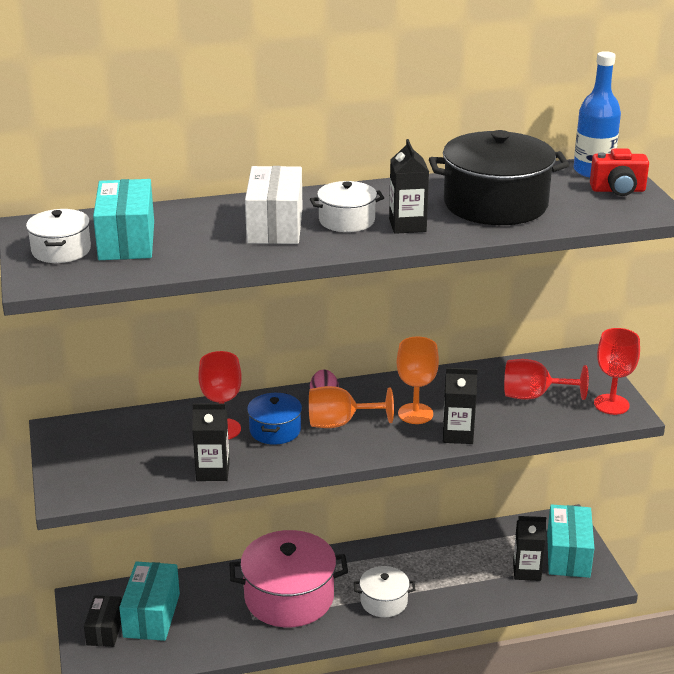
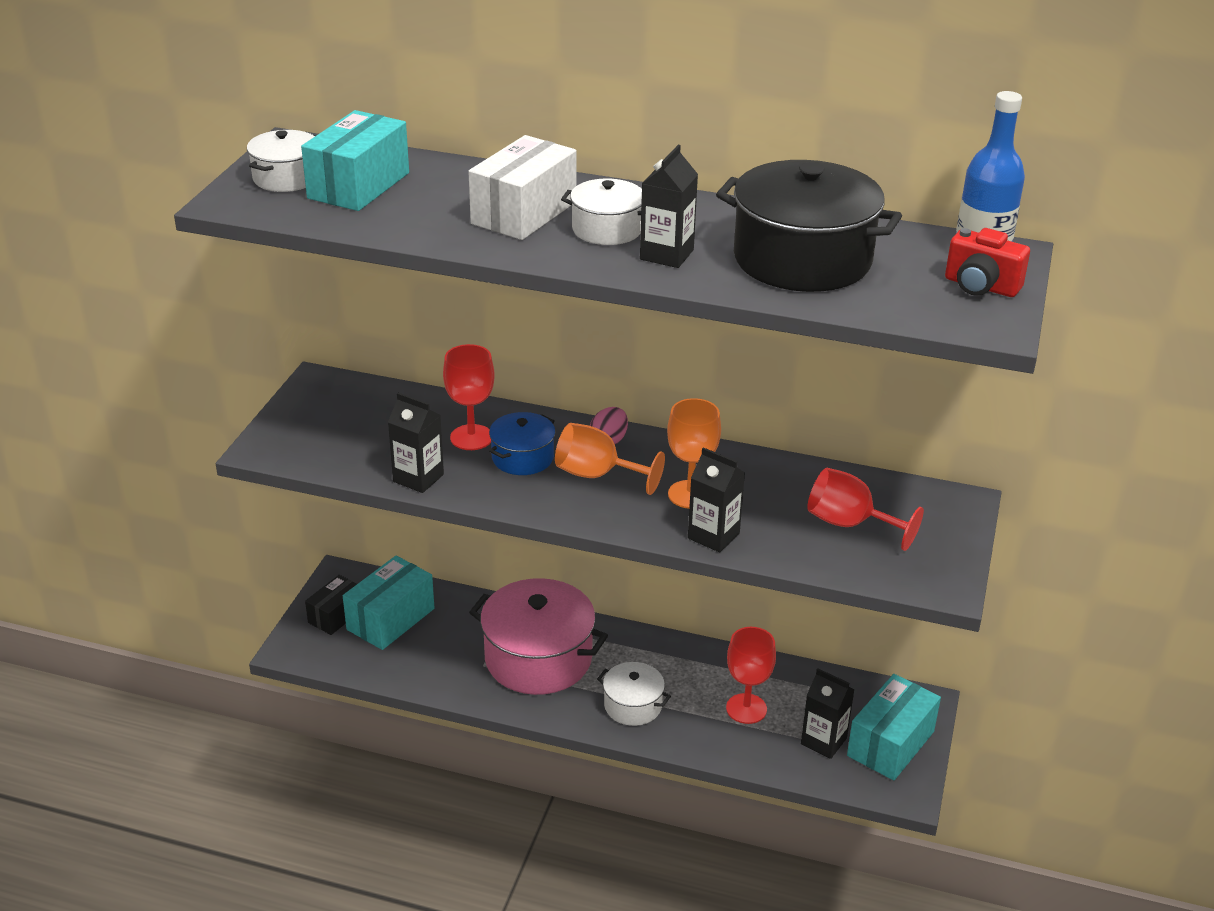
camera: 30 degrees right, 5 degrees up
red goblet [594,328,640,415] -> red goblet moved to [726,627,776,724]

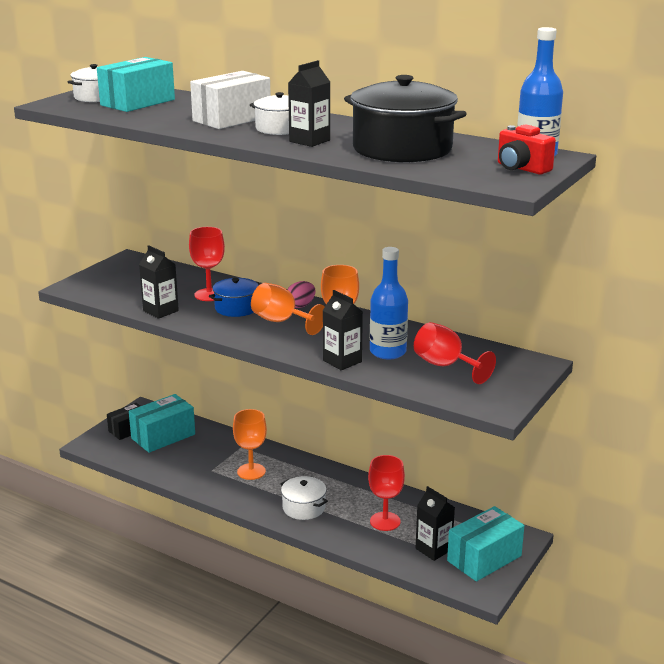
camera: 15 degrees right, 10 degrees down
pink pot [469,578,608,695] -> orange goblet [233,409,267,480]
none -> blue bottle [370,247,408,360]

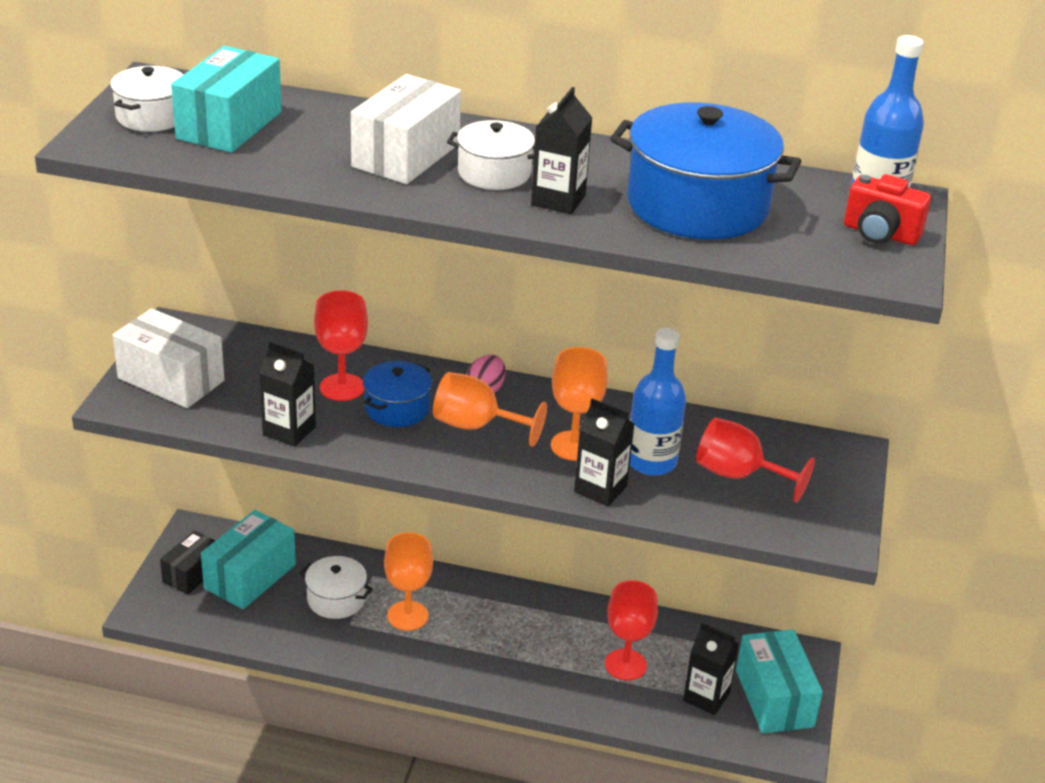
camera: 20 degrees left, 10 degrees up
white pot [281,476,328,520] -> white pot moved to [300,556,373,619]
black pot [344,75,466,162] -> blue pot [610,102,802,240]
turquoise box [447,506,524,581] -> turquoise box turned 45 degrees counterclockwise [736,629,823,733]
none -> white box [113,308,225,408]

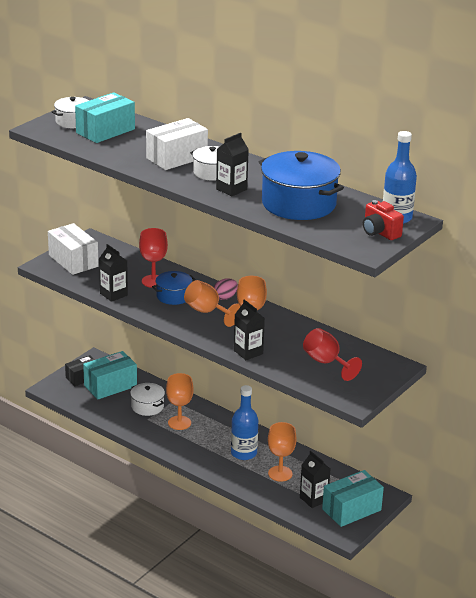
camera: 25 degrees right, 5 degrees down
red goblet [605,580,658,681] -> orange goblet [268,422,297,482]
blue bottle [630,328,686,476] -> blue bottle moved to [231,385,258,460]
turquoise box [736,629,823,733] -> turquoise box turned 45 degrees clockwise [322,470,384,527]

